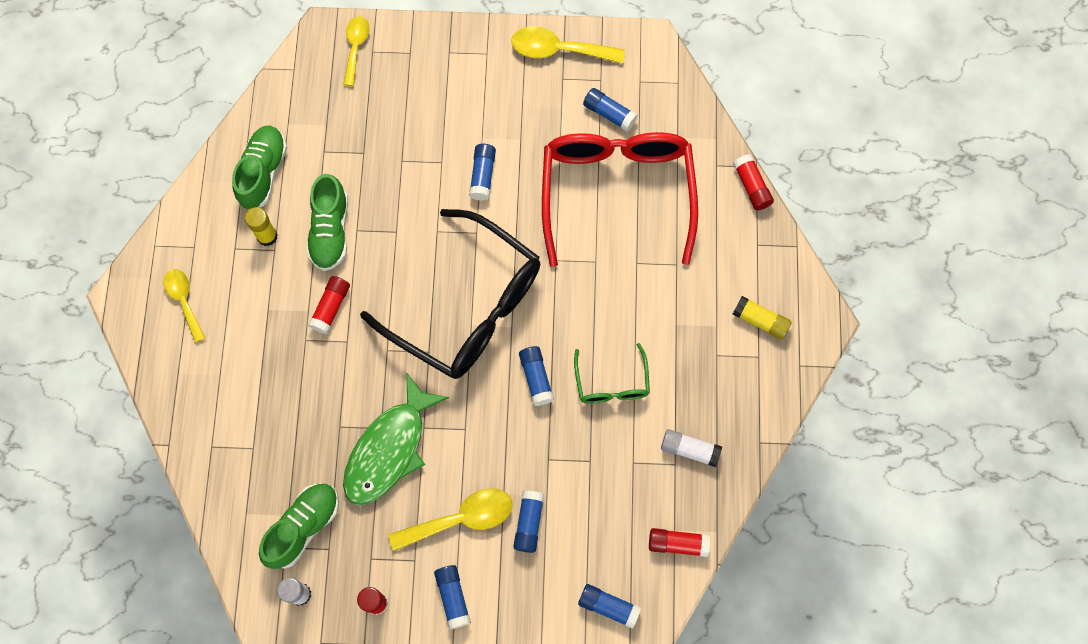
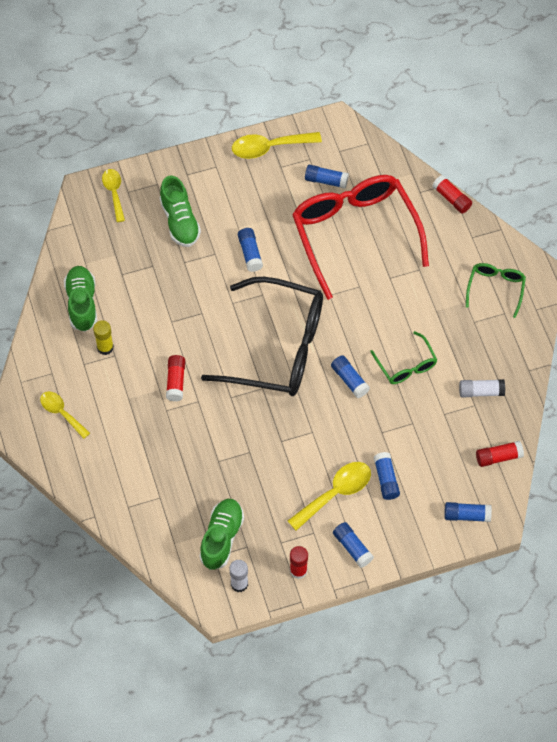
camera: 20 degrees left, 10 degrees down
green shoe [306,174,348,271] -> green shoe moved to [160,175,201,247]
green fish [343,372,449,506] -> none
yellow glue stick [733,296,792,340] -> green glasses [466,263,526,318]

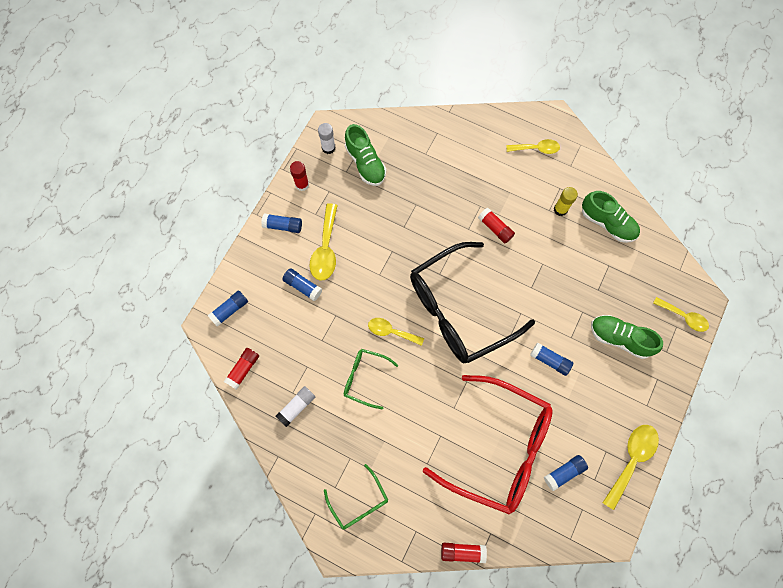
camera: 135 degrees right, 10 degrees up
blue glue stick [331,355,370,398] -> yellow spoon [368,318,424,346]

